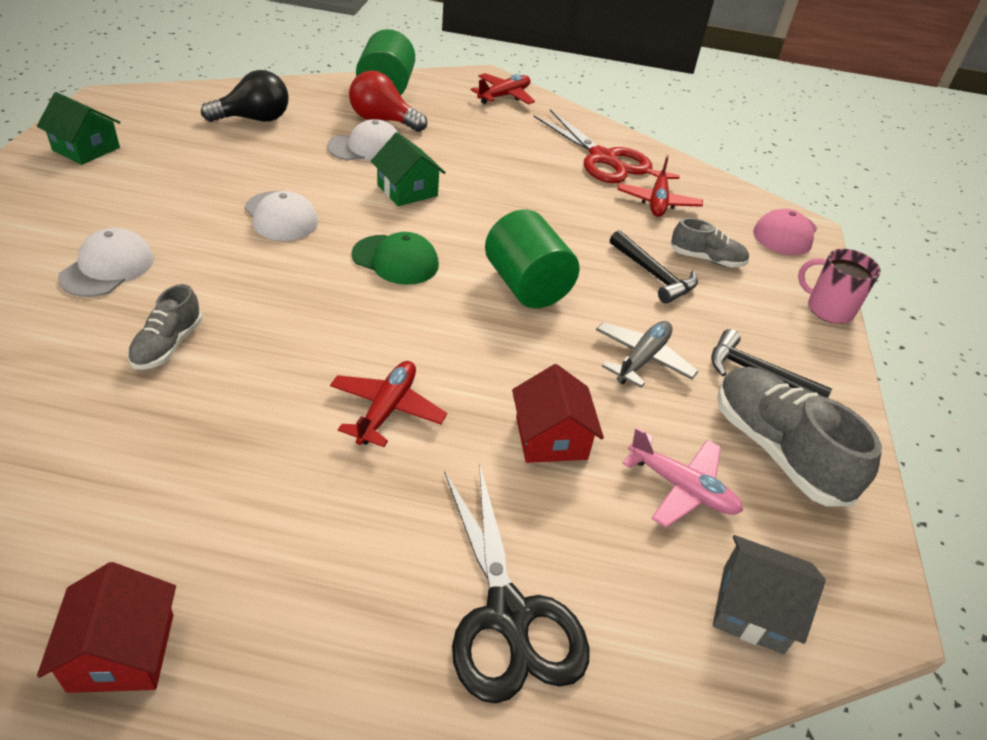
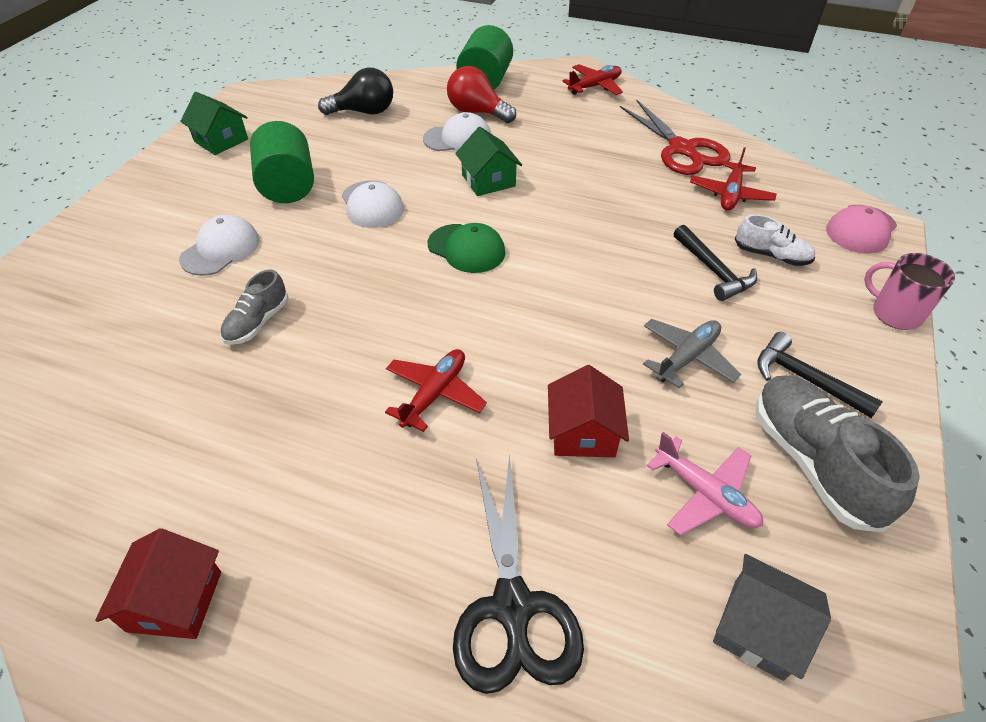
camera: 15 degrees right, 5 degrees up
green cylinder [485,209,579,308] -> green cylinder moved to [250,121,314,203]
grey shoe [670,218,749,267] -> white shoe [735,214,815,266]

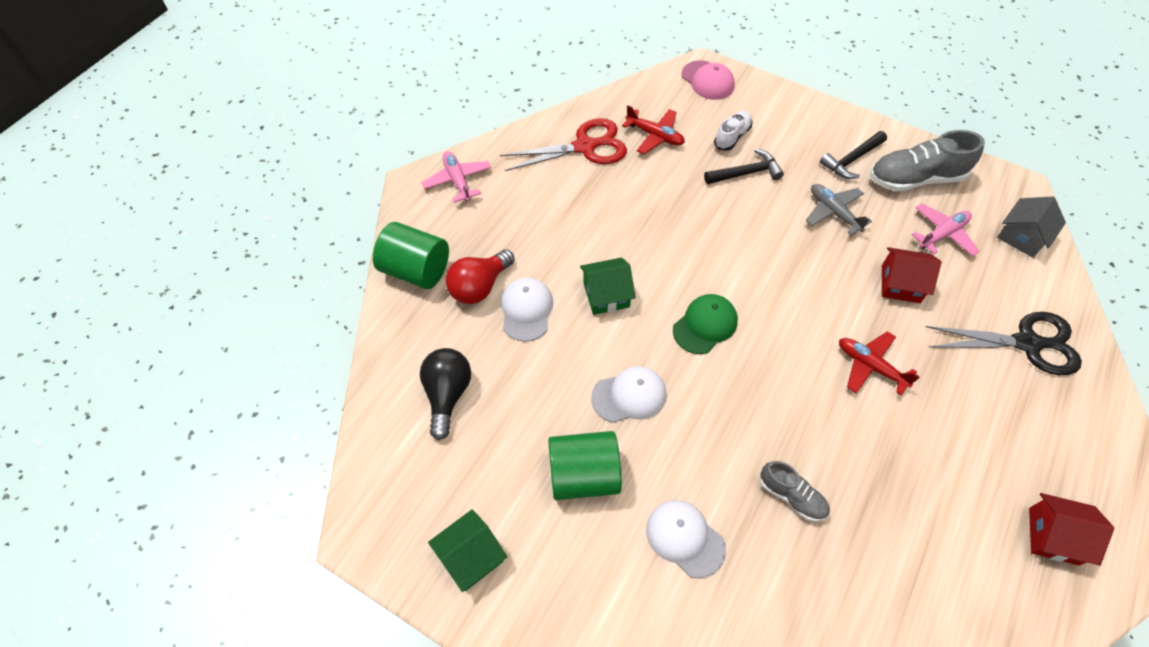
camera: 80 degrees left, 10 degrees up
red plane [562,64,623,95] -> pink plane [422,151,491,203]
pink mug [864,253,955,330] -> none

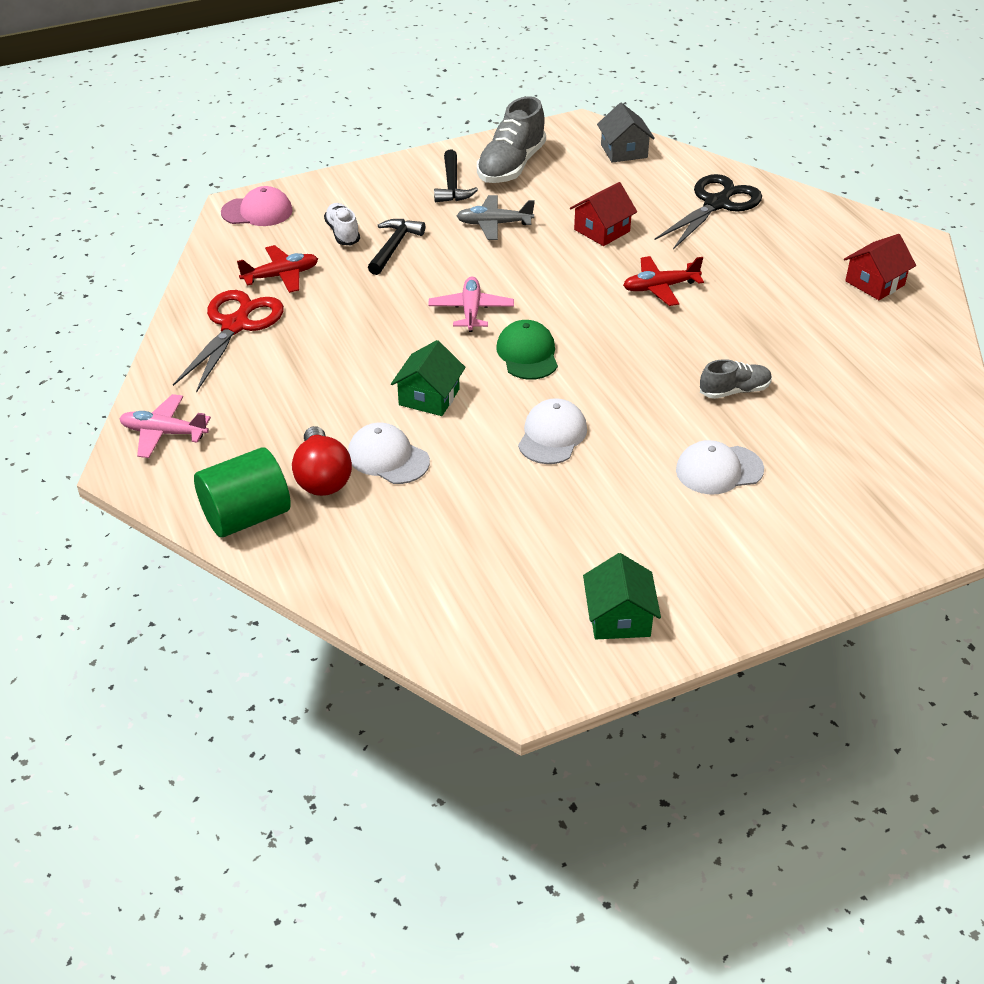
camera: 55 degrees left, 15 degrees down
black light bulb [420,348,471,440] -> none
green cylinder [548,431,622,500] -> none
pink plane [912,203,979,256] -> pink plane moved to [428,277,514,332]

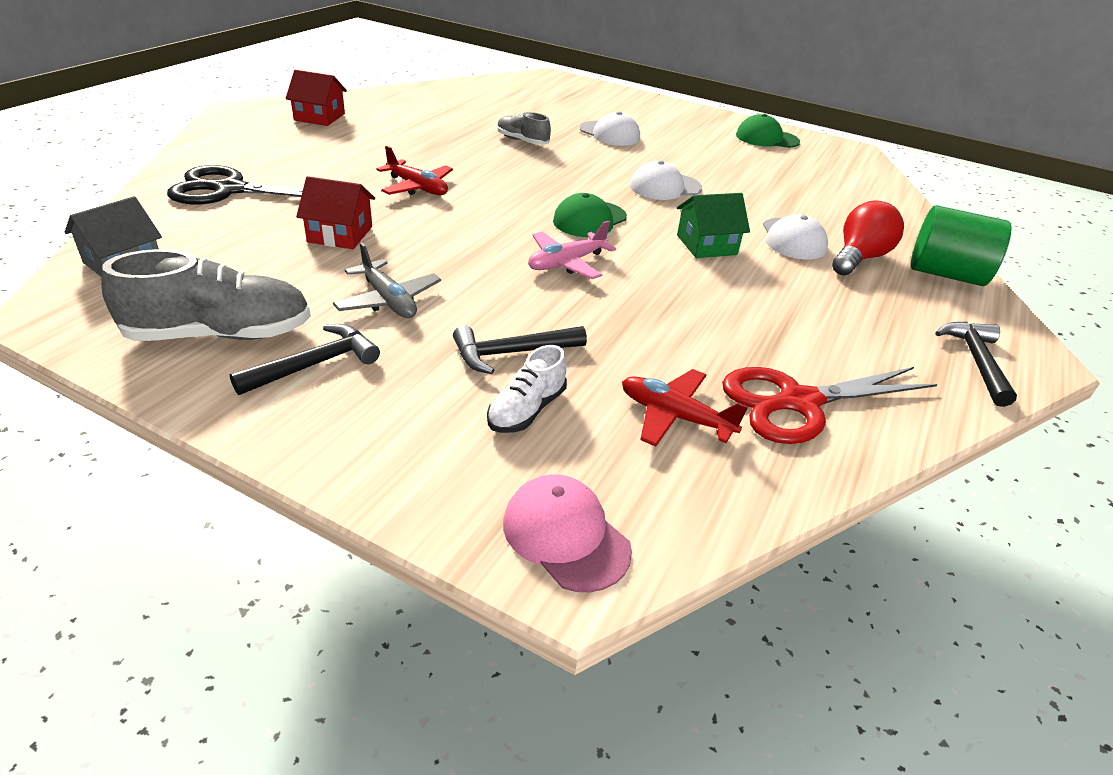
camera: 130 degrees left, 5 degrees down
pink plane [119,394,211,458] -> black hammer [935,322,1017,407]
green house [583,553,661,639] -> green cap [736,114,800,148]

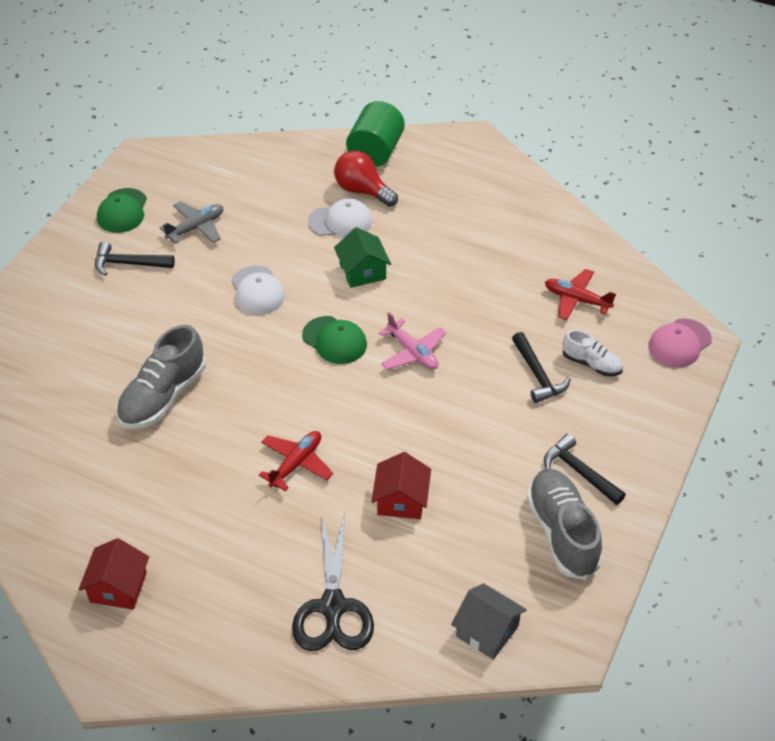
camera: 90 degrees left, 10 degrees up
grey plane [333,242,441,318] -> grey plane moved to [160,201,223,243]
grey shoe [497,112,551,145] -> grey shoe [116,325,206,429], size x1.77
white cap [580,112,640,146] -> none
red plane [622,369,748,447] -> red plane turned 90 degrees clockwise [545,269,616,320]
red scissors [722,367,938,444] -> none
black hammer [935,322,1017,407] -> black hammer moved to [95,241,175,276]

